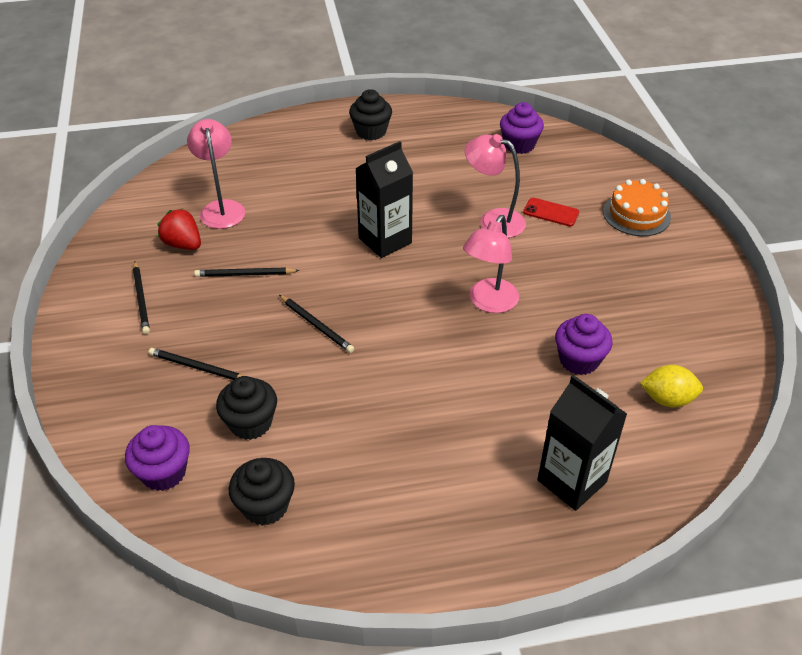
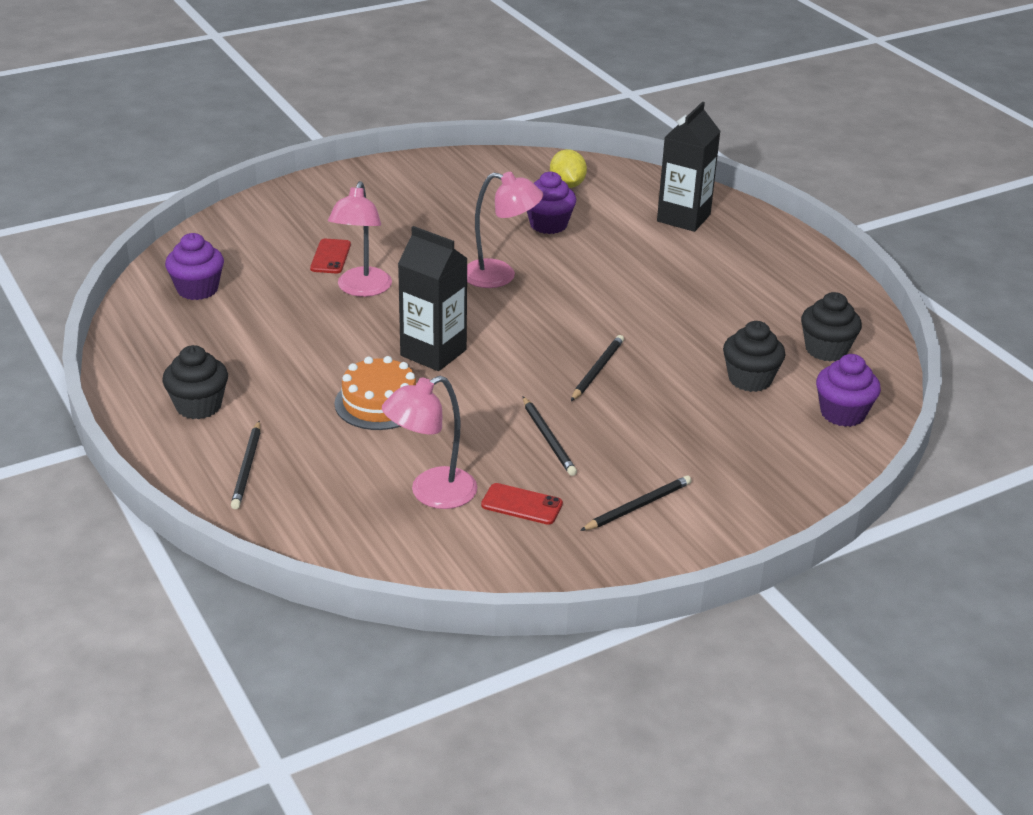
camera: 110 degrees left, 10 degrees down
black pencil [149,348,243,380] -> black pencil moved to [231,421,261,509]
red strawberry [158,208,201,250] -> red phone [481,483,563,525]
orange cake [603,179,671,236] -> orange cake moved to [335,356,416,430]

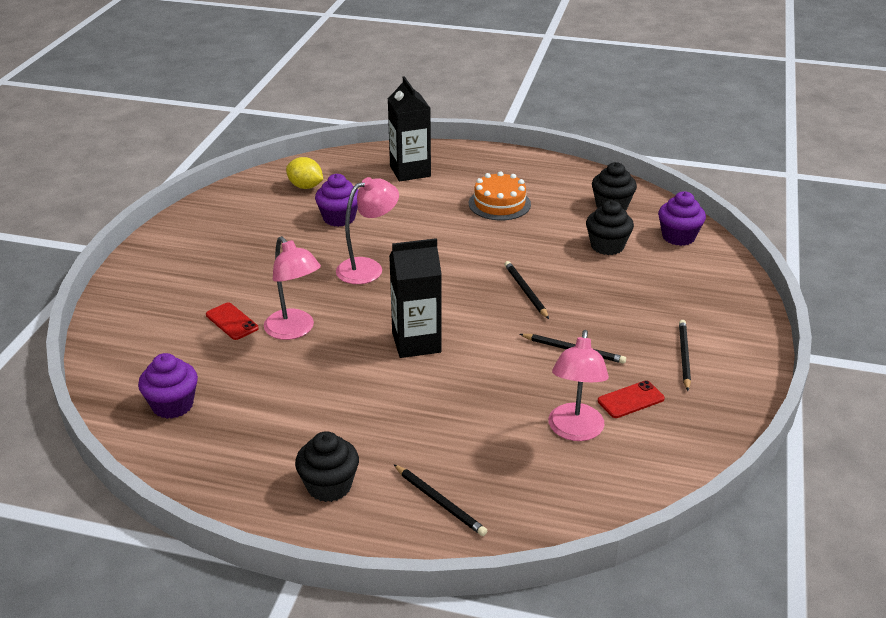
camera: 45 degrees left, 0 degrees up
orange cake [335,356,416,430] -> orange cake moved to [469,171,531,220]

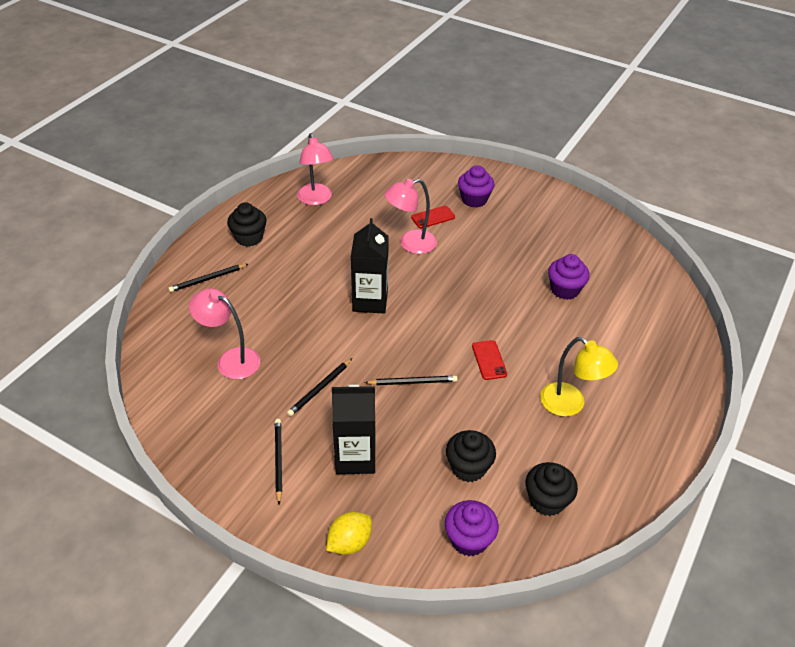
camera: 105 degrees right, 10 degrees up
purple cupcake [138,353,198,419] -> purple cupcake moved to [458,165,495,208]
yellow lemon [286,157,323,189] -> yellow lemon moved to [326,512,372,555]
pink lamp [336,177,399,284] -> pink lamp moved to [297,133,334,205]
black carton [388,76,431,182] -> black carton moved to [332,384,376,474]
orange cake [469,171,531,220] -> yellow lamp [540,337,618,417]
red phone [598,381,665,418] -> red phone moved to [472,340,507,380]
black pencil [679,320,691,391] -> black pencil turned 120 degrees counterclockwise [275,419,282,504]

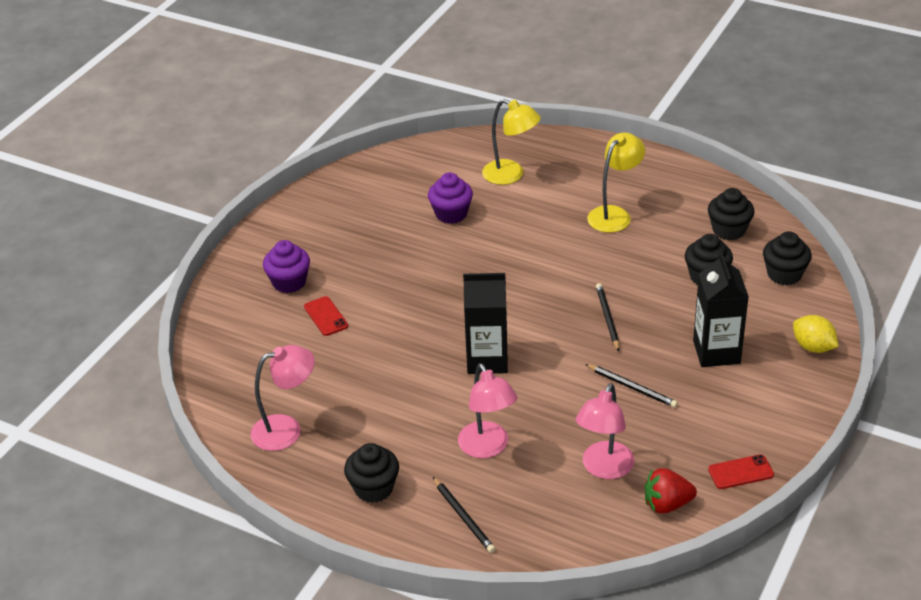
camera: 90 degrees left, 5 degrees down
black pencil [275,419,282,504] -> none
pink lamp [384,179,437,254] -> pink lamp moved to [458,363,517,458]
purple cupcake [445,500,499,556] -> black cupcake [763,231,812,285]
red phone [472,340,507,380] -> red phone moved to [708,454,774,489]
none -> yellow lamp [482,99,541,185]
none -> red strawberry [645,468,697,514]

